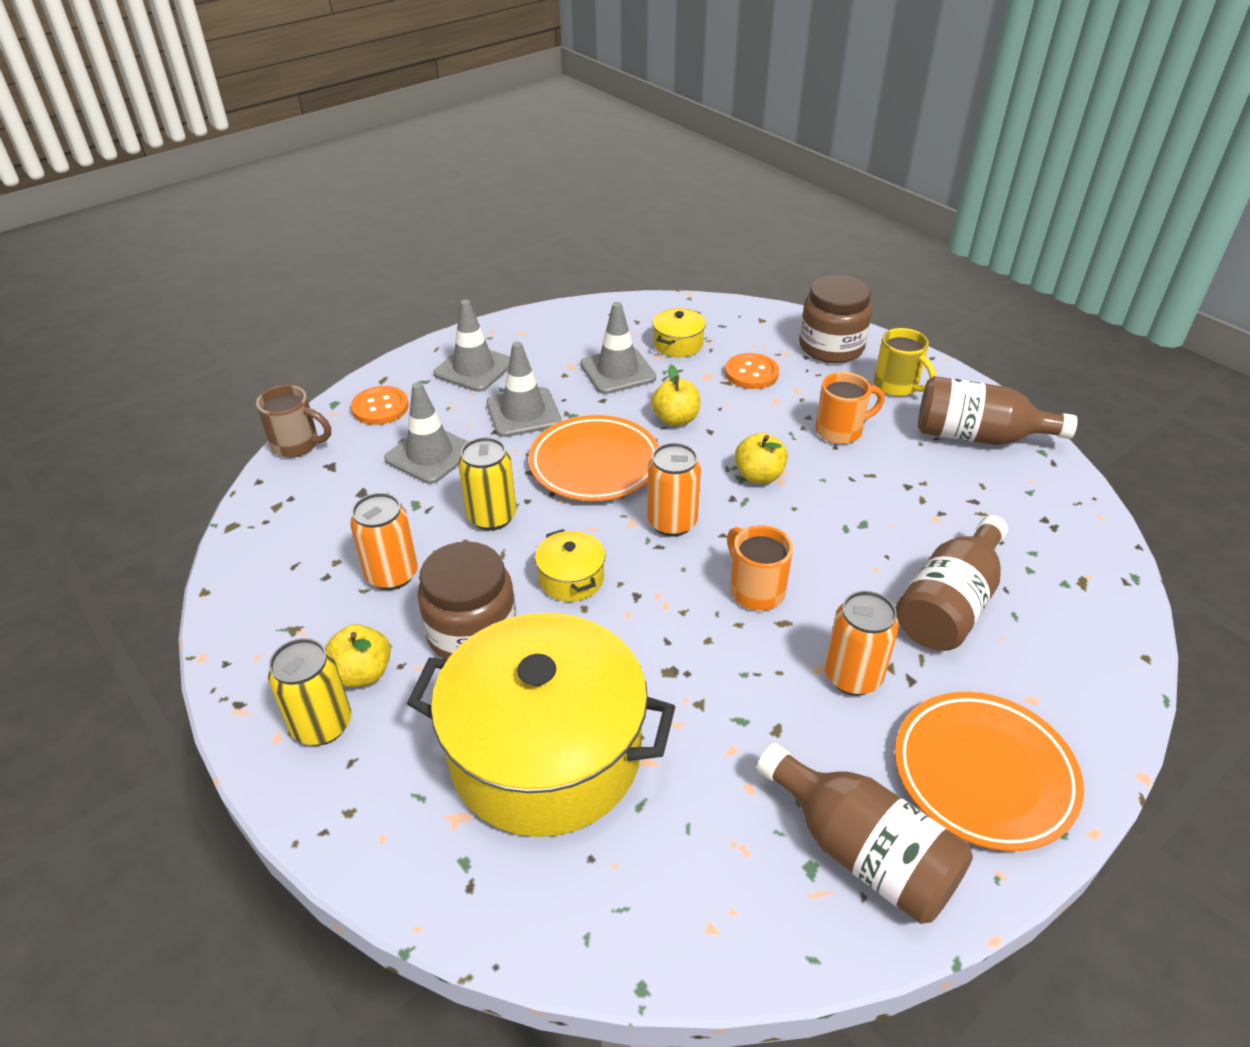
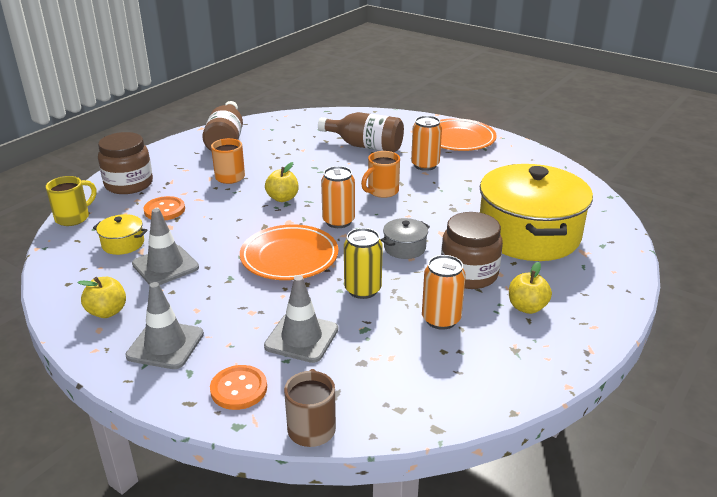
camera: 105 degrees left, 10 degrees down
yellow can [268,638,351,746] -> none
grey traffic cone [486,342,561,437] -> none
yellow pot [535,529,606,602] -> grey pot [381,218,430,259]
yellow apple [651,365,700,426] -> yellow apple moved to [77,277,126,318]
brown bottle [757,743,973,924] -> none
yellow mug [874,328,936,396] -> yellow mug moved to [46,176,96,226]

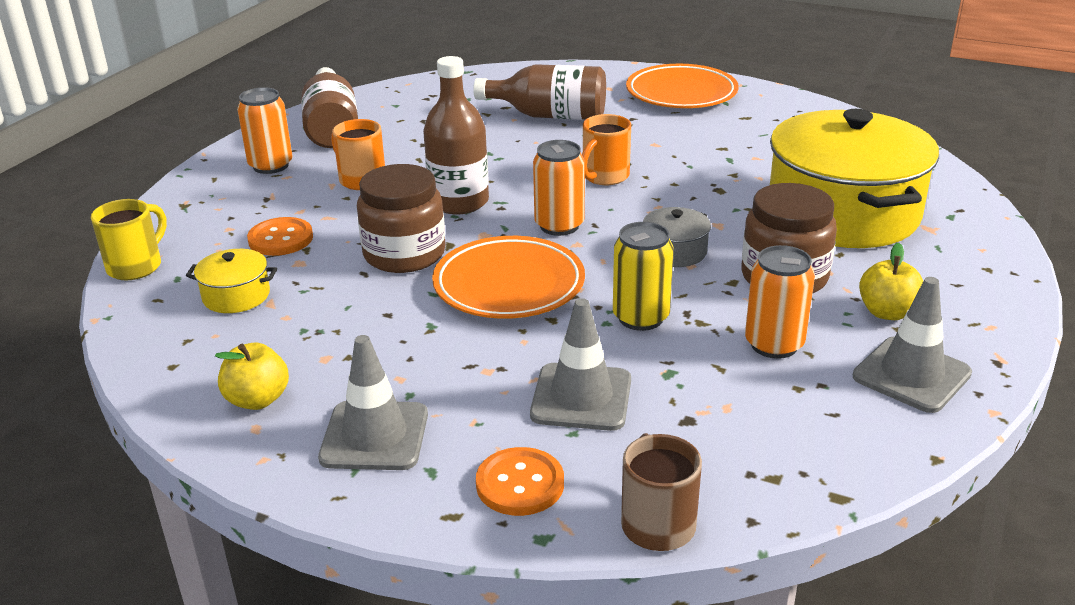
camera: 10 degrees left, 0 degrees up
brown jar [98,132,153,194] -> brown jar moved to [357,164,446,273]
grey traffic cone [132,208,199,285] -> grey traffic cone moved to [853,277,972,413]
yellow apple [265,162,299,202] -> brown bottle [423,56,489,214]
orange can [411,116,442,171] -> orange can moved to [237,87,292,174]

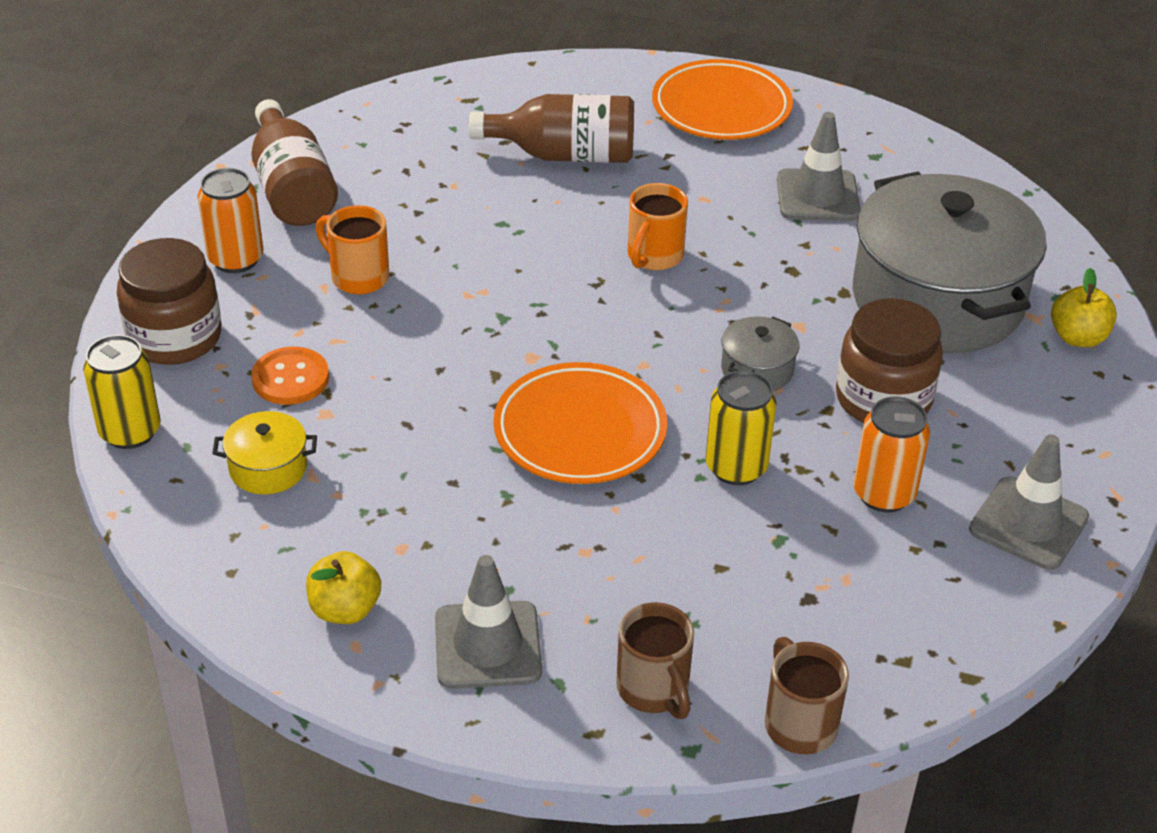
camera: 10 degrees left, 10 degrees up
yellow mug [91,199,167,280] -> yellow can [83,335,161,449]
brown jar [357,164,446,273] -> brown jar moved to [117,238,221,365]
brown bottle [423,56,489,214] -> none
orange button [476,447,564,516] -> brown mug [616,602,694,719]
grey traffic cone [530,298,631,431] -> grey traffic cone moved to [777,112,861,221]
orange can [533,140,585,236] -> none
yellow pot [770,109,939,248] -> grey pot [853,171,1047,353]
yellow apple [859,243,923,320] -> yellow apple moved to [1051,268,1117,347]

